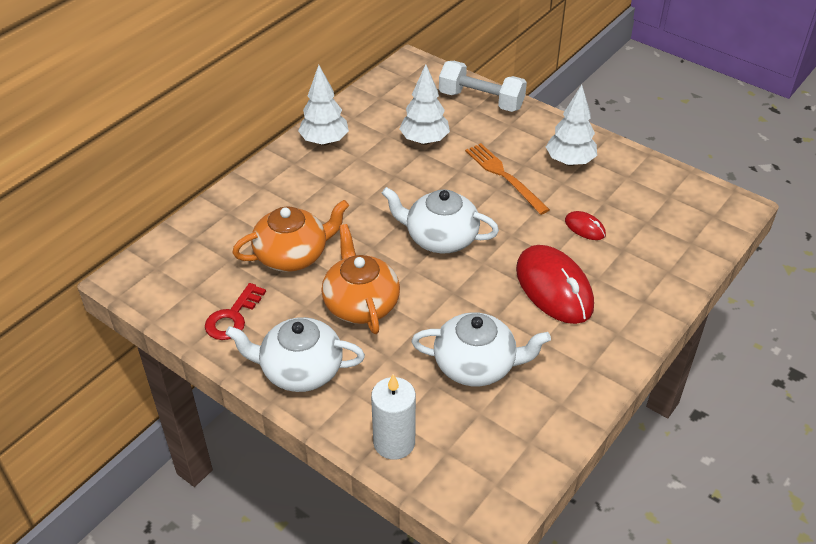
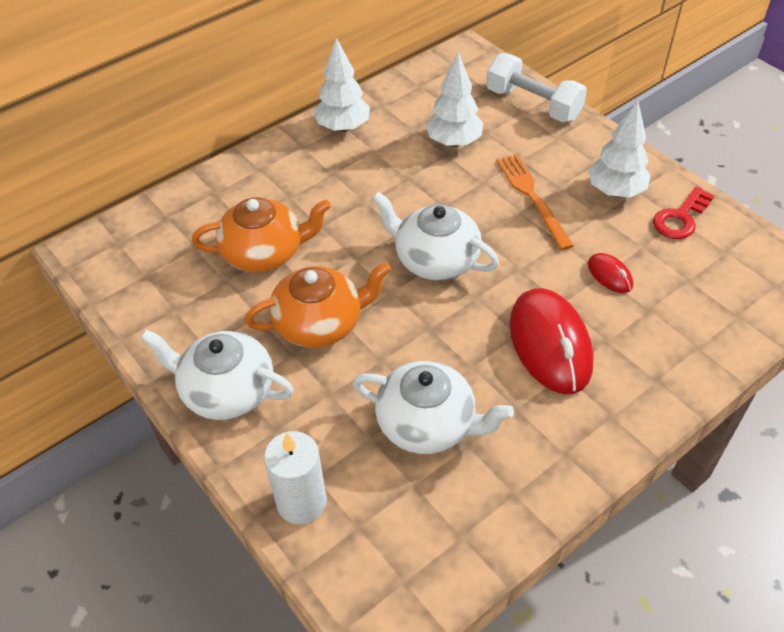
camera: 15 degrees right, 5 degrees up
red key [205,283,266,340] -> red key moved to [653,186,715,239]
orange teapot [322,224,400,334] -> orange teapot turned 75 degrees clockwise [245,262,391,348]

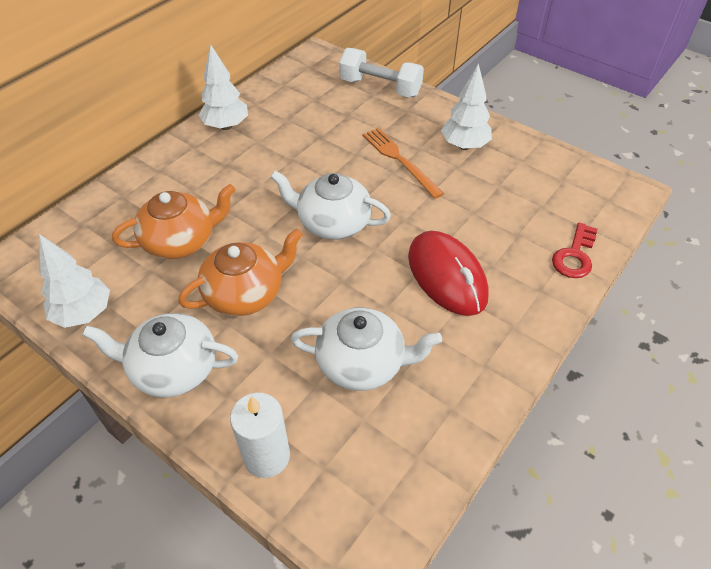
camera: 15 degrees left, 0 degrees up
white tree [425,52,483,147] -> white tree moved to [39,234,110,328]
red mouse [588,253,633,293] -> none
red key [653,186,715,239] -> red key moved to [552,222,597,278]

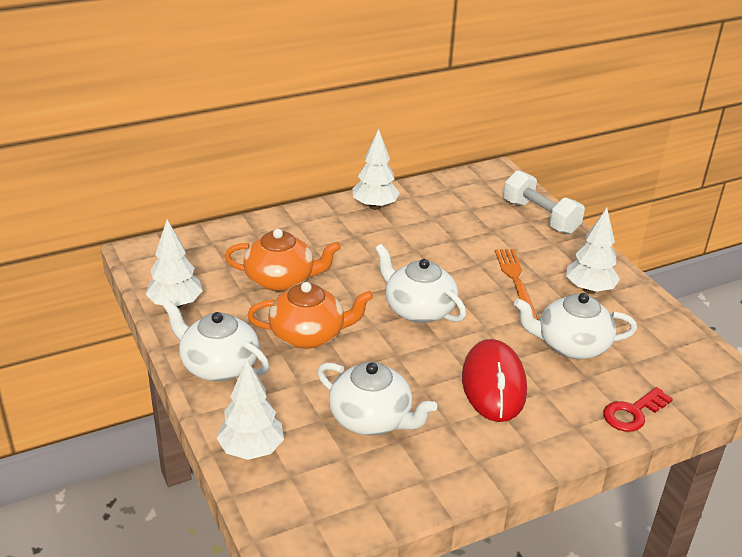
camera: 25 degrees right, 15 degrees down
white candle [230,393,290,478] -> white tree [217,359,284,460]
none -> white teapot [514,293,637,359]

